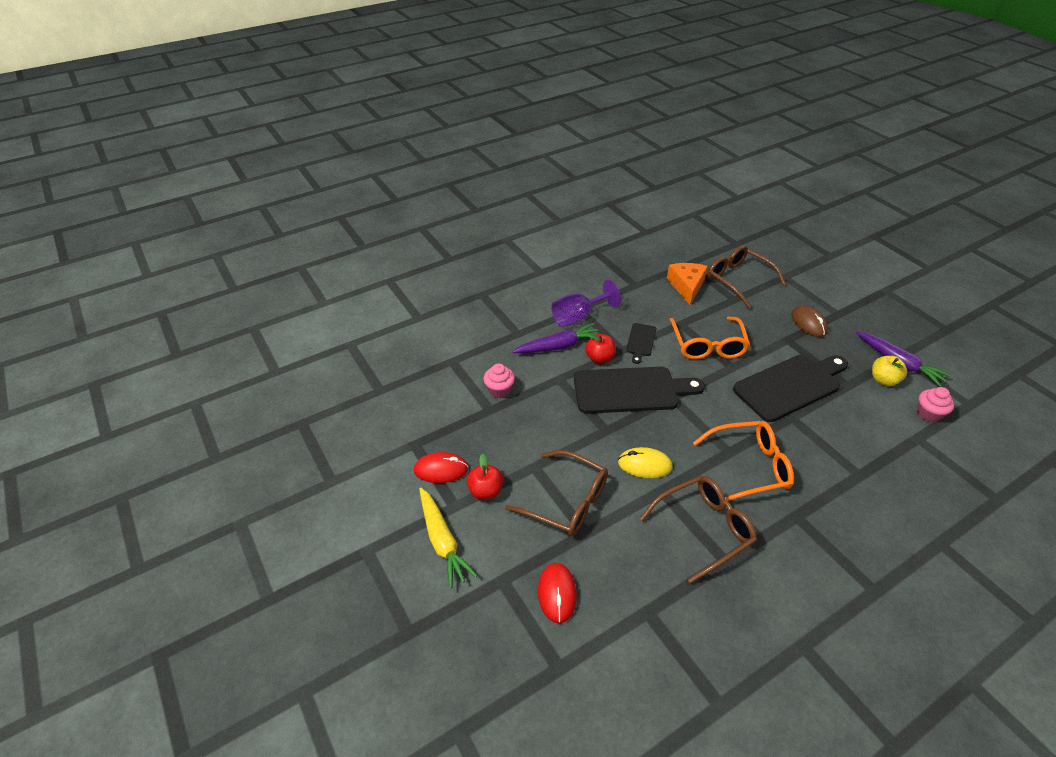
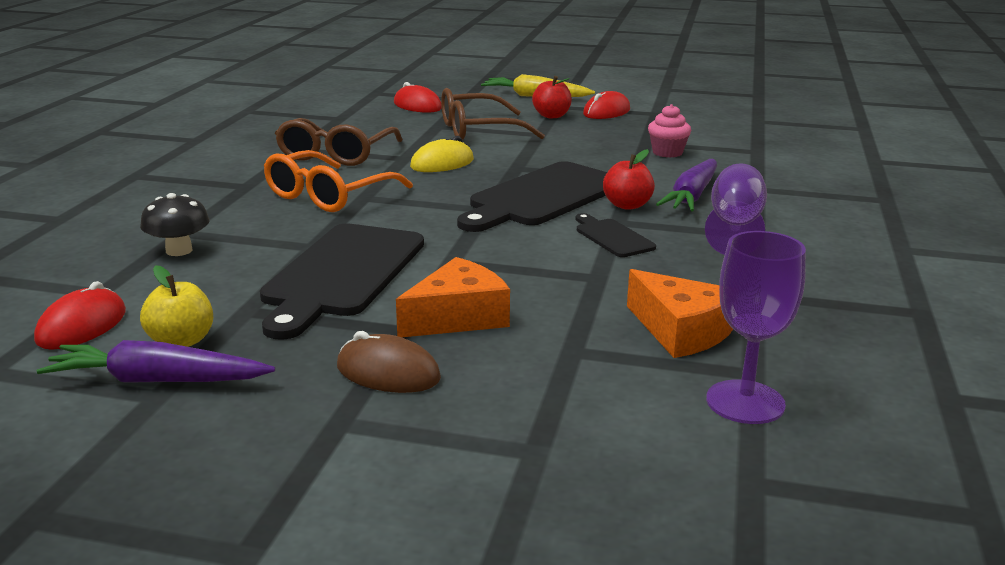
camera: 135 degrees right, 20 degrees down
orange glasses [669,317,750,359] -> none
brown glasses [708,245,786,309] -> none
pink cupcake [917,387,954,423] -> red mouse [34,281,126,350]
none -> black mushroom [140,193,210,256]
none -> orange cheese [396,257,510,337]
none -> purple goblet [706,231,806,424]

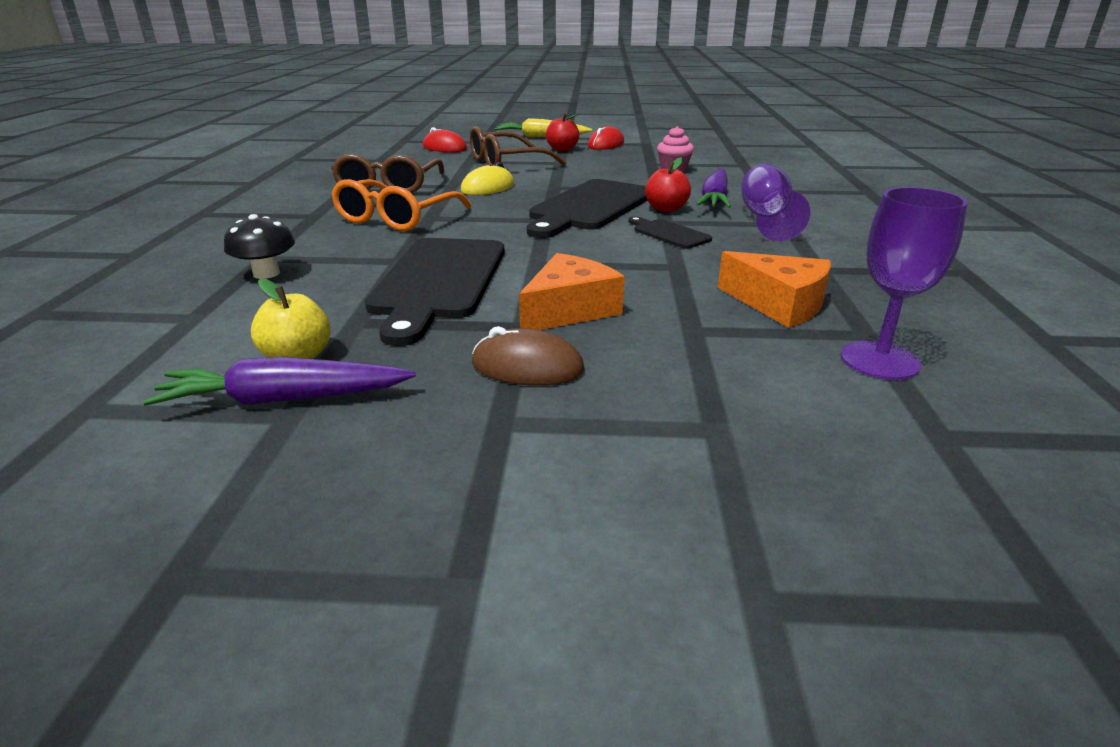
camera: 10 degrees left, 5 degrees up
red mouse [34,281,126,350] -> none

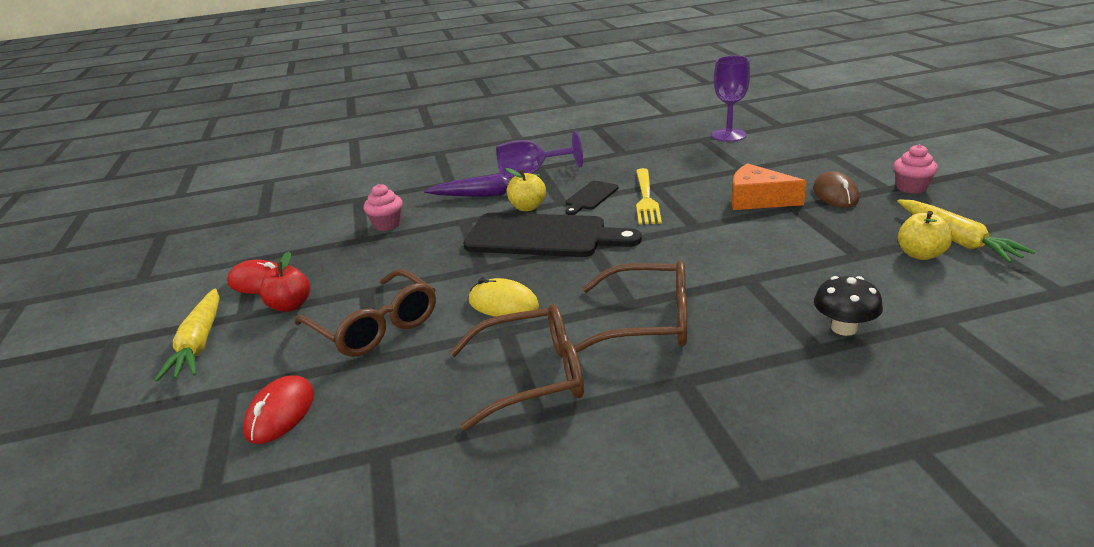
camera: 105 degrees left, 0 degrees up
purple carrot [143,357,416,406] -> yellow carrot [897,199,1035,263]
orange glasses [331,179,471,231] -> brown glasses [574,260,687,352]
black cutting board [365,238,505,346] -> none
red apple [645,157,691,212] -> yellow apple [506,168,546,211]
orange cheese [718,251,831,328] -> none
none -> yellow fork [636,168,662,225]
none -> pink cupcake [894,144,938,194]

